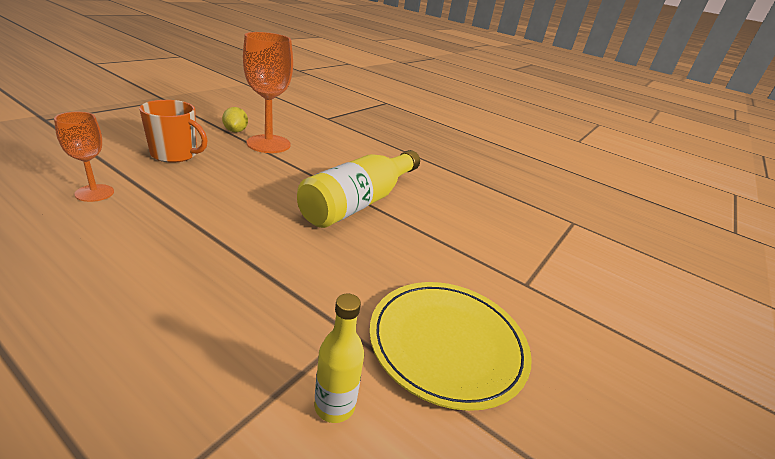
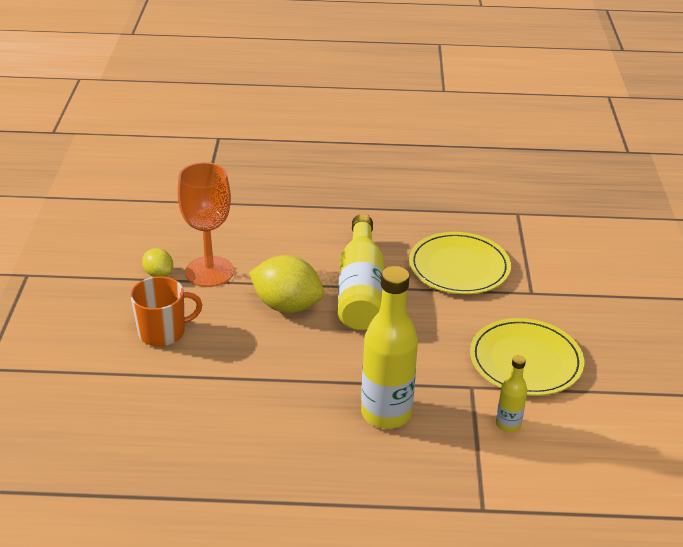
camera: 30 degrees left, 5 degrees up
orange goblet [54,112,114,202] -> none
none -> yellow lemon [249,255,324,313]
none -> yellow bottle [361,266,418,429]
none -> yellow plate [409,232,511,294]

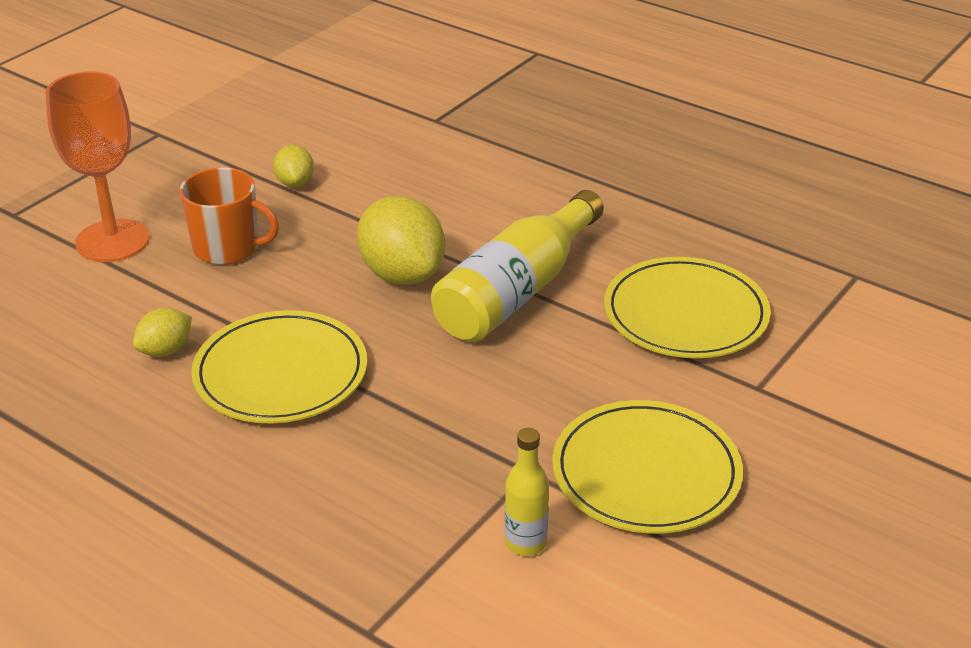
camera: 35 degrees right, 0 degrees up
orange goblet [177,162,234,287] -> orange goblet moved to [45,71,150,262]
yellow bottle [361,266,418,429] -> none
none -> yellow lemon [133,308,192,357]
none -> yellow plate [191,310,367,423]

